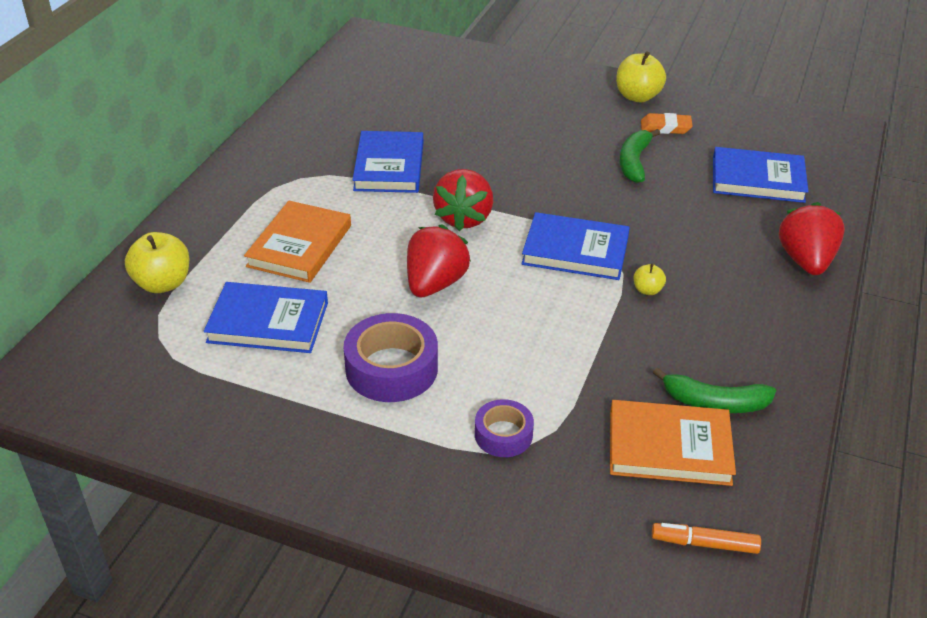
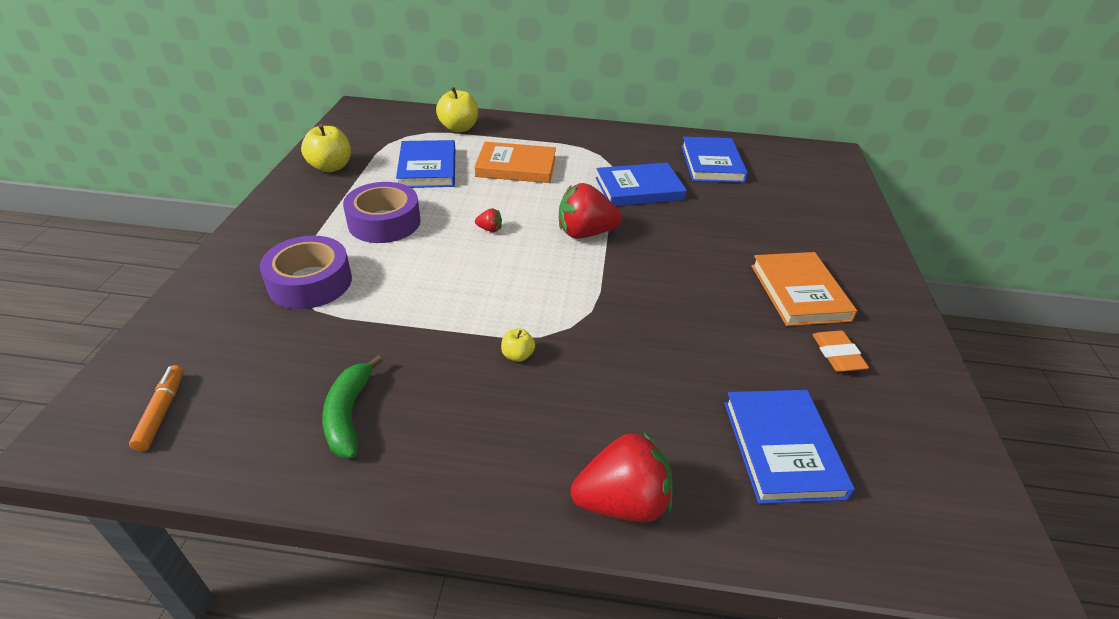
camera: 75 degrees right, 0 degrees up
red strawberry [407,225,471,297] -> red strawberry [475,208,502,232], size x0.43
purple tape [475,399,534,457] -> purple tape [260,236,352,309], size x1.69
blue book [521,212,630,280] -> blue book moved to [681,137,748,183]
orange book [610,400,736,486] -> orange book moved to [751,252,857,326]
yellow apple [616,51,666,102] -> yellow apple moved to [301,124,351,172]
green banana [620,129,660,183] -> none

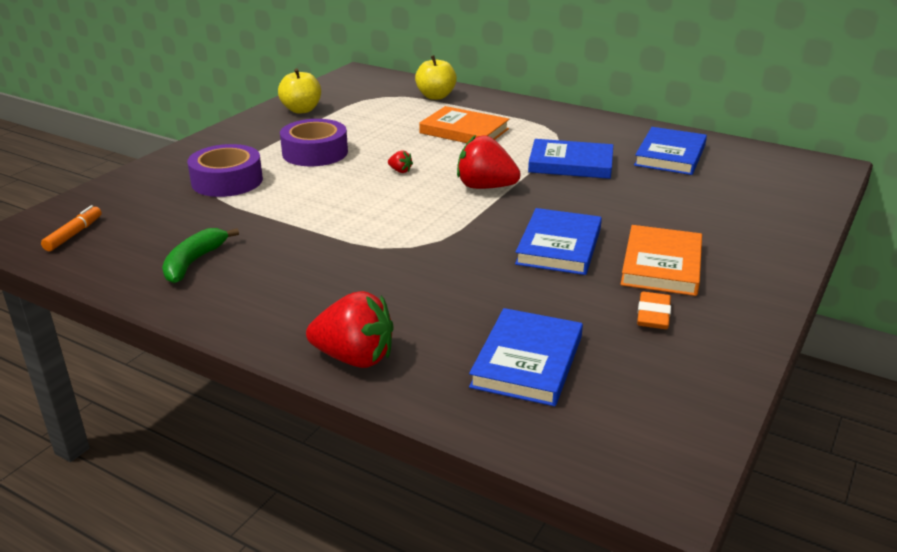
camera: 25 degrees right, 10 degrees down
blue book [396,140,455,188] -> blue book moved to [515,208,602,275]
yellow apple [501,329,535,362] -> none

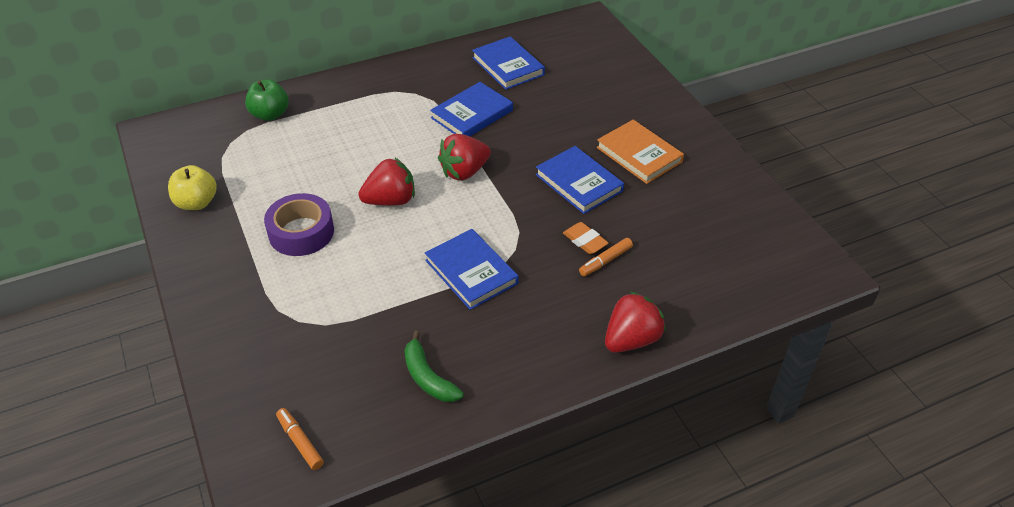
camera: 55 degrees left, 15 degrees up
purple tape [187,144,263,197] -> none
red strawberry [388,150,413,173] -> red strawberry [358,158,415,206], size x2.31
yellow apple [415,55,457,100] -> green apple [245,79,288,121]
orange book [419,106,509,143] -> none
blue book [469,308,583,406] -> blue book moved to [425,229,518,310]
orange eraser [637,292,671,329] -> orange eraser moved to [563,222,609,254]
none -> orange marker [579,238,633,276]

